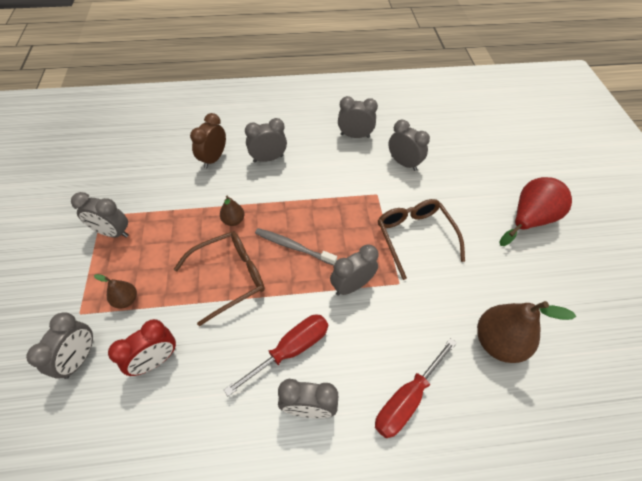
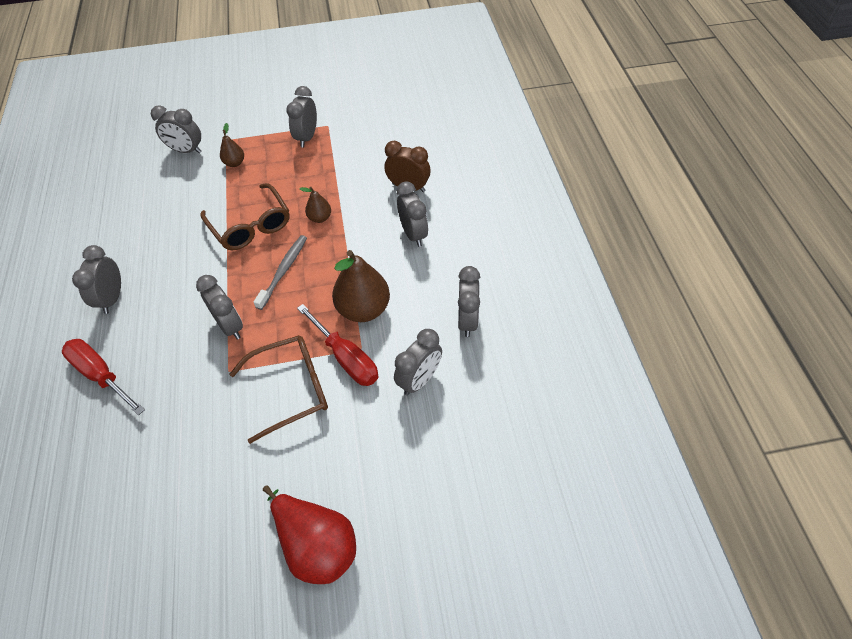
camera: 90 degrees right, 0 degrees up
red clock [108,319,176,376] -> none
red screwdriver [224,314,328,396] -> red screwdriver moved to [297,304,378,386]
brown pear [477,301,576,363] -> brown pear moved to [332,250,390,322]

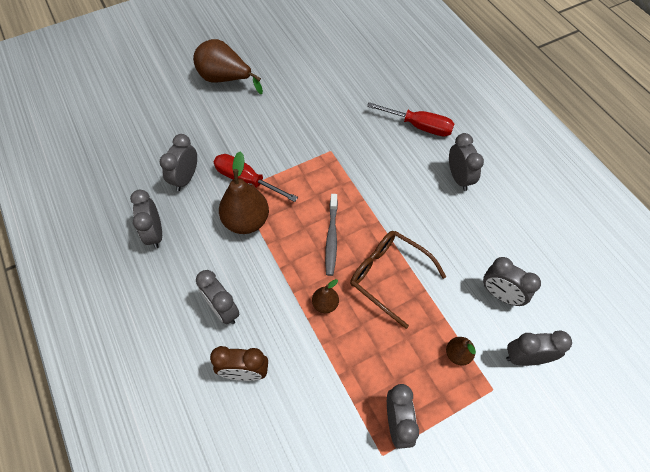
camera: 160 degrees right, 5 degrees up
grey clock [196,275,243,339] -> grey clock moved to [483,257,541,306]
brown glasses [230,335,328,444] -> none
red pear [263,485,356,584] -> brown pear [193,39,263,94]

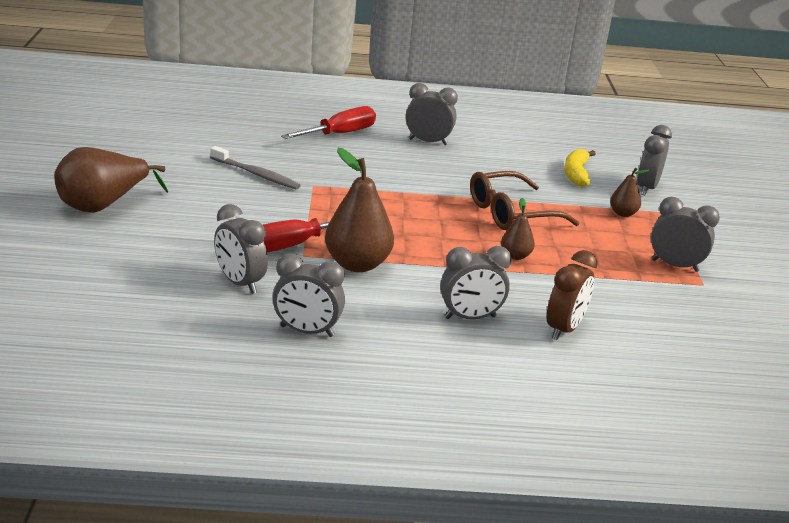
camera: 65 degrees left, 30 degrees down
grey toothbrush [325,194,338,276] -> grey toothbrush moved to [210,146,301,190]
grey clock [483,257,541,306] -> yellow banana [564,149,596,187]

